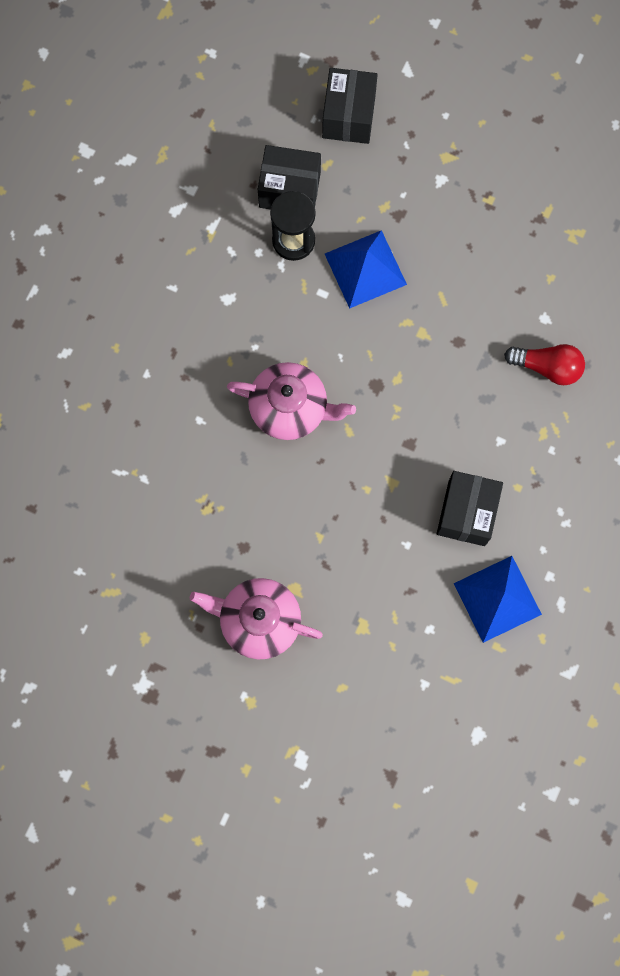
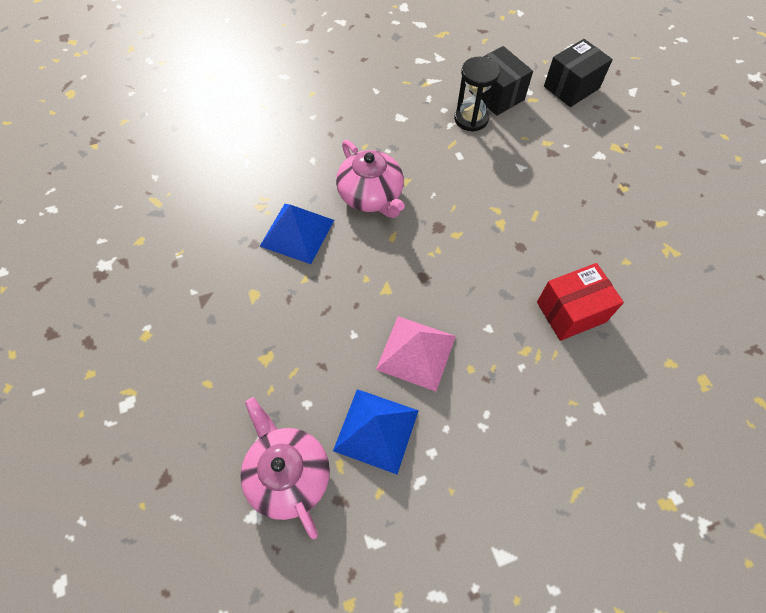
camera: 45 degrees right, 15 degrees down
pink teapot [190,578,323,659] -> pink teapot moved to [240,397,330,539]
blue pyramid [325,230,407,309] -> blue pyramid moved to [260,204,334,264]
black box [437,471,503,546] -> pink pyramid [376,316,456,392]
red light bulb [504,344,585,385] -> red box [537,263,624,341]

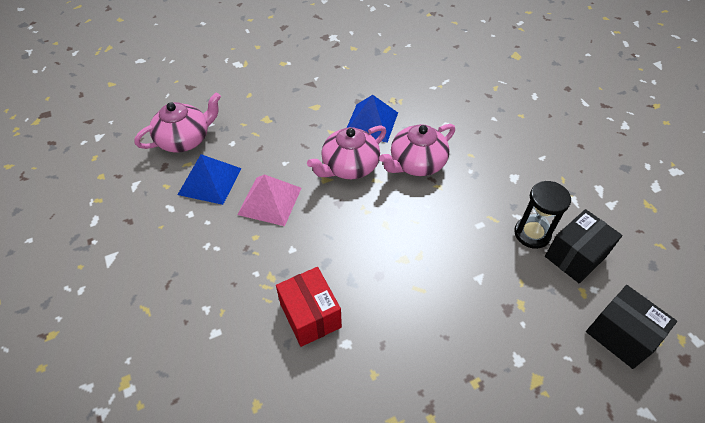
camera: 85 degrees right, 10 degrees down
none -> pink teapot [307,125,386,179]

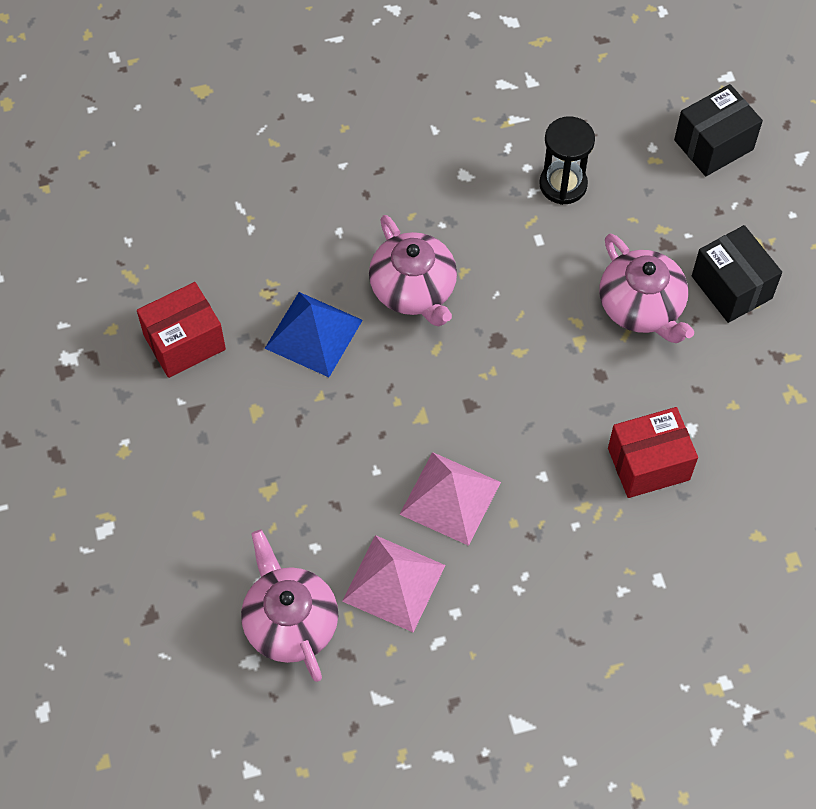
camera: 80 degrees left, 10 degrees up
blue pyramid [177,154,242,205] -> pink pyramid [342,535,446,632]
pink teapot [307,125,386,179] -> pink teapot moved to [600,234,694,343]
black box [545,209,622,283] -> black box moved to [692,225,782,323]
none -> red box [137,282,226,378]

